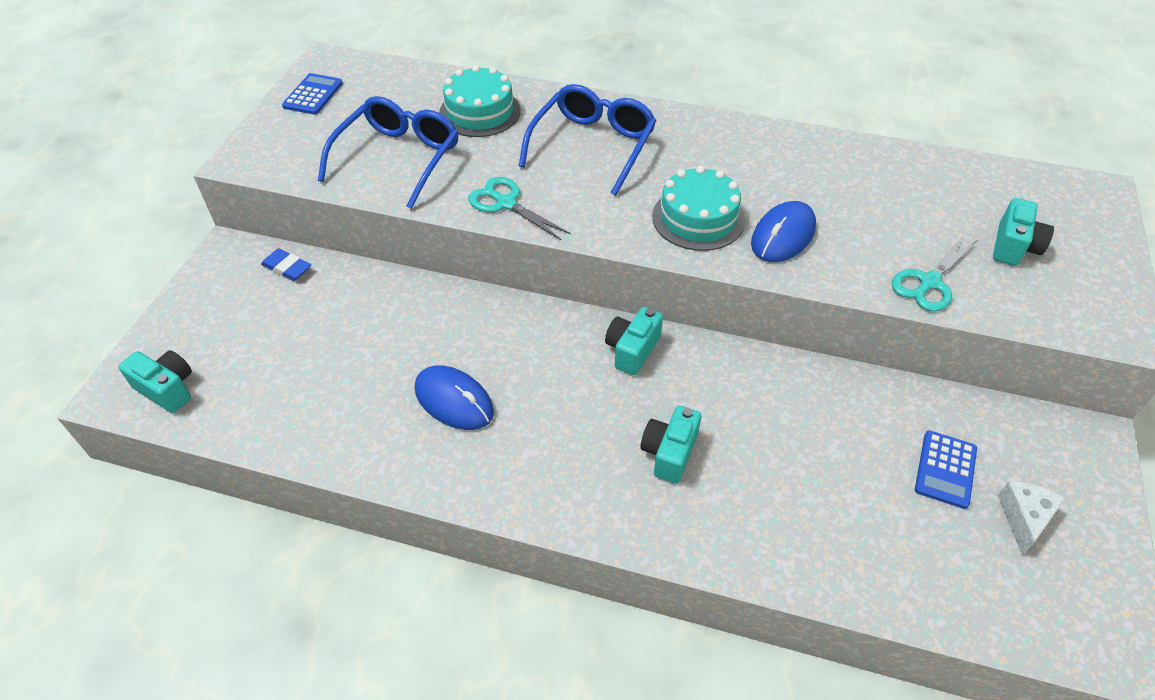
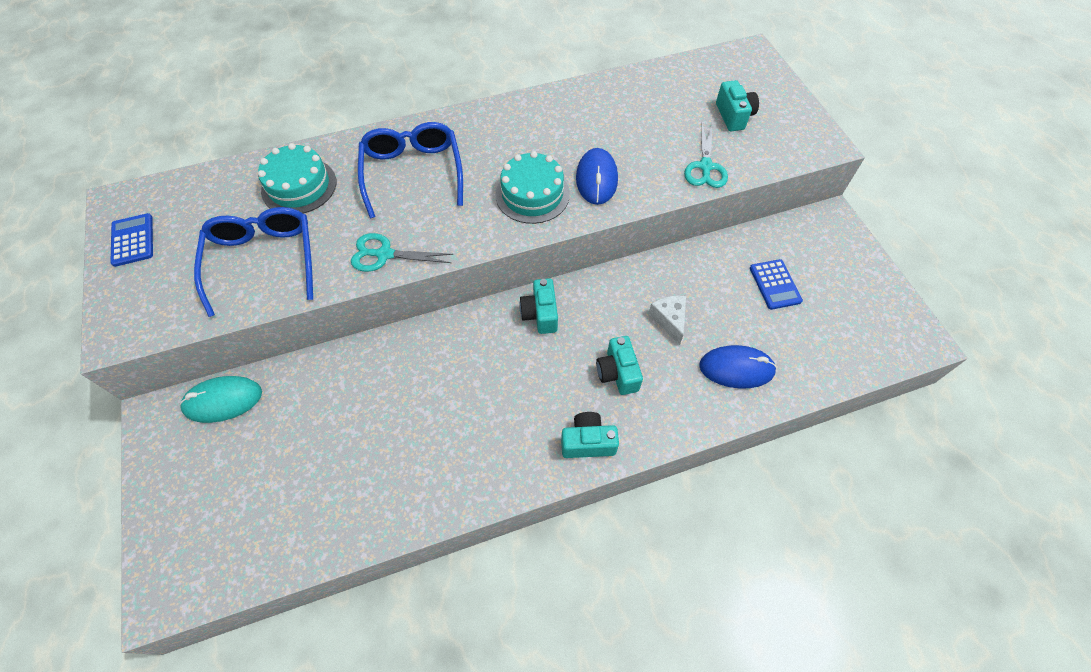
camera: 35 degrees left, 10 degrees up
turquoise camera [118,350,192,413] -> turquoise camera moved to [561,412,619,458]
blue eraser [261,248,311,281] -> turquoise mouse [179,376,262,423]
blue mouse [415,365,494,430] -> blue mouse moved to [699,345,777,388]
white cheese [998,481,1065,555] -> white cheese moved to [648,295,686,345]

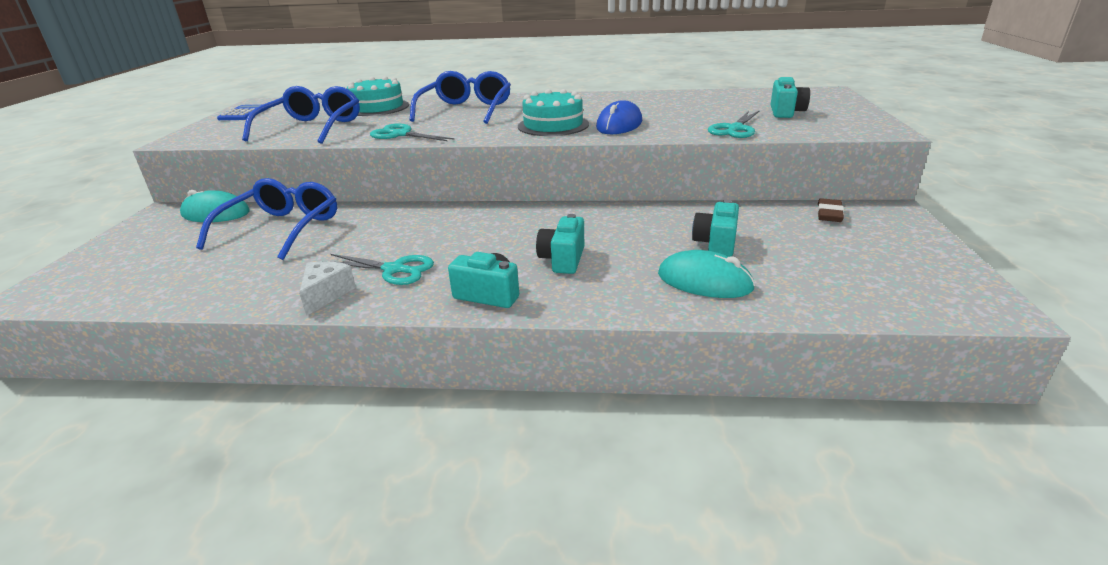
camera: 25 degrees right, 30 degrees down
turquoise camera [519,278,558,334] -> turquoise camera moved to [692,200,739,257]
white cheese [648,295,686,345] -> white cheese moved to [299,261,356,316]
blue mouse [699,345,777,388] -> turquoise mouse [658,250,755,298]
blue calculator [750,259,803,310] -> none
none -> blue glasses [196,178,337,260]
none -> turquoise scissors [322,254,434,285]
none -> brown eraser [817,198,844,222]

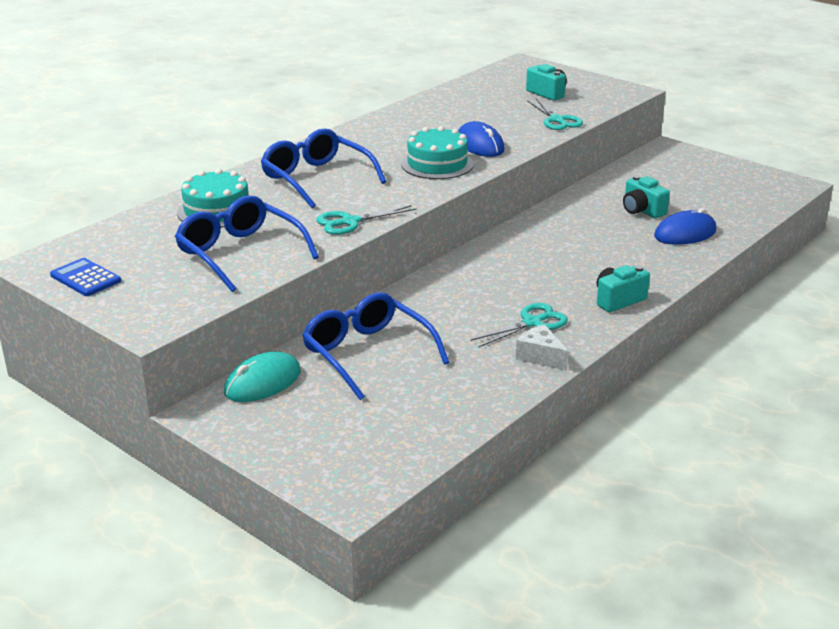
camera: 55 degrees left, 0 degrees up
turquoise camera [536,214,584,274] -> none
turquoise mouse [658,250,755,298] -> blue mouse [654,208,717,245]
brown eraser [817,198,844,222] -> none

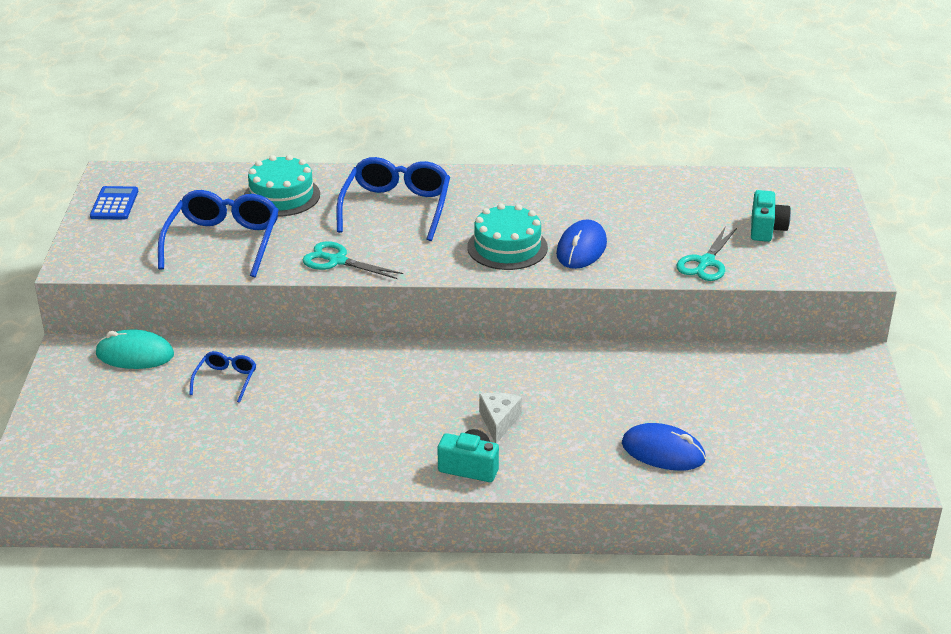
camera: 50 degrees right, 5 degrees up
blue glasses [302,292,450,400] -> blue glasses [189,351,256,403], size x0.51
turquoise scissors [471,303,568,347] -> none
white cheese [516,324,568,371] -> white cheese moved to [479,393,522,443]
turquoise camera [623,175,670,218] -> none

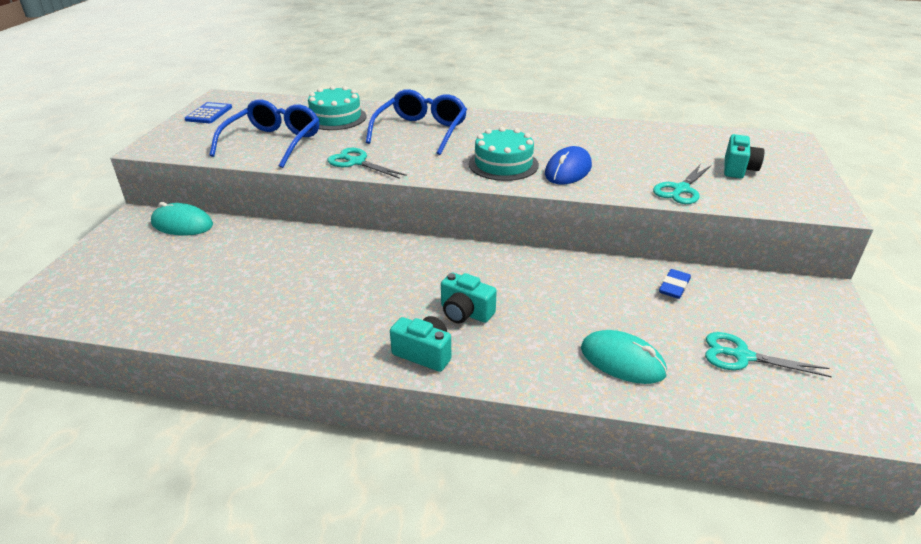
camera: 10 degrees right, 0 degrees up
blue glasses [189,351,256,403] -> none
white cheese [479,393,522,443] -> turquoise camera [441,273,497,323]
blue mouse [622,423,706,471] -> turquoise mouse [581,330,667,384]
none -> blue eraser [659,269,691,299]
none -> turquoise scissors [705,332,832,377]

